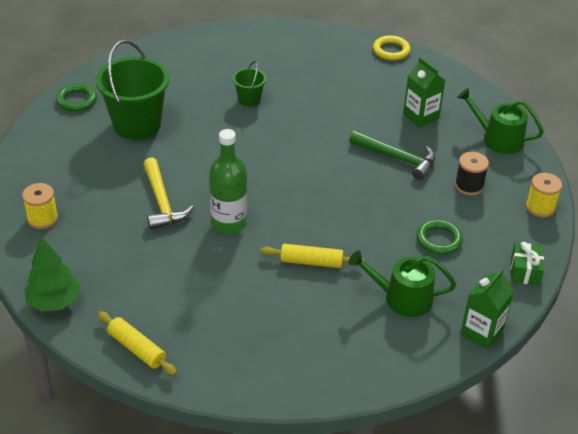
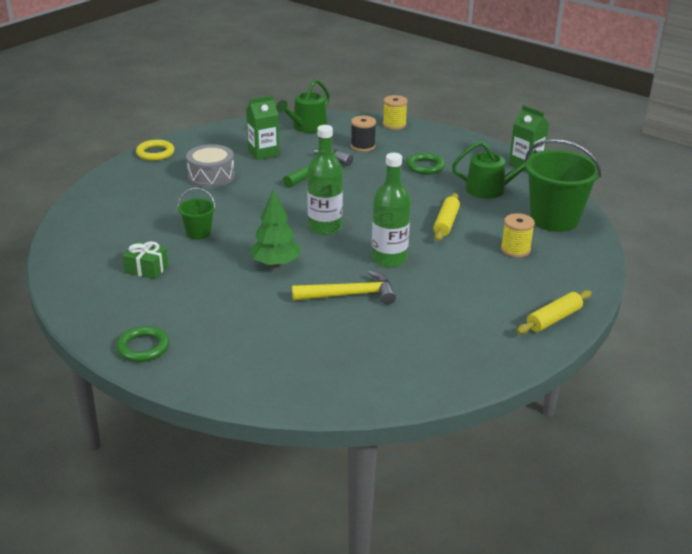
camera: 80 degrees left, 10 degrees down
yellow spool [22,183,58,229] -> yellow spool moved to [501,213,535,258]
green tree [24,237,81,312] -> green tree moved to [250,189,301,267]
green bucket [96,40,170,140] -> green bucket moved to [525,139,602,232]
green watering can [348,250,456,317] -> green watering can turned 105 degrees counterclockwise [452,141,537,199]
green gift [511,242,544,286] -> green gift moved to [122,241,168,279]
none -> grey drum [186,144,235,188]
none -> green bottle [307,125,343,235]

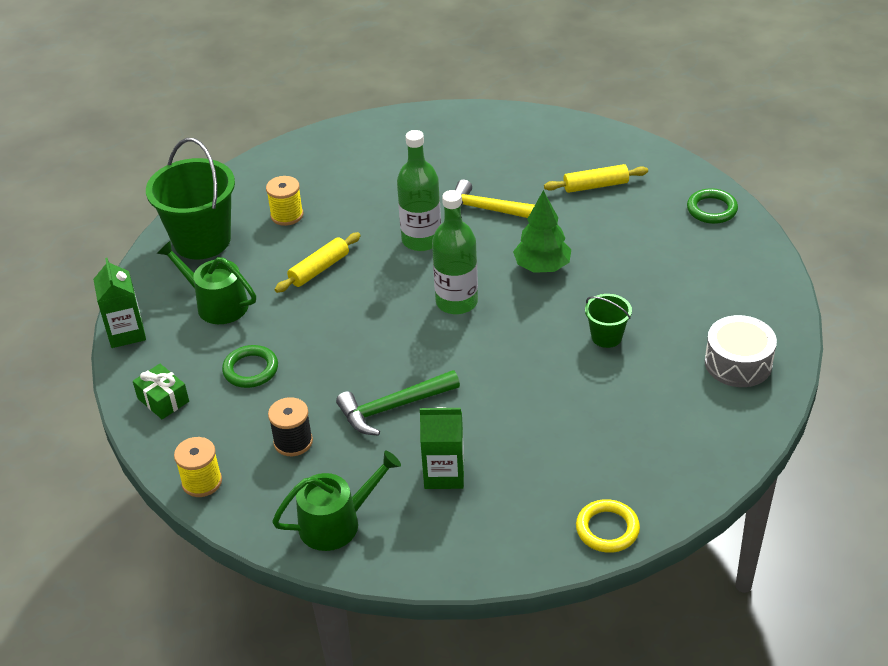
camera: 150 degrees left, 10 degrees up
green gift [122,241,168,279] -> green gift moved to [133,364,189,419]
grey drum [186,144,235,188] -> grey drum moved to [705,315,777,387]
yellow rolling pin [517,290,592,334] -> yellow rolling pin moved to [544,164,648,193]

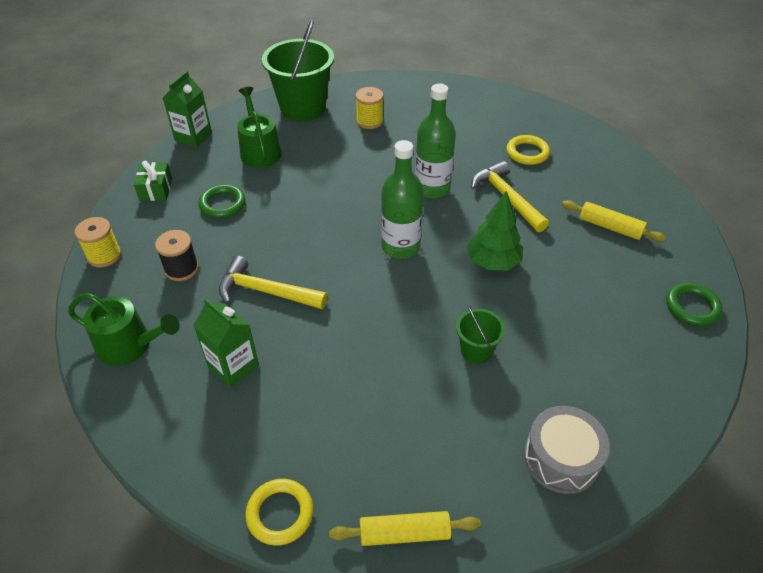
camera: 40 degrees right, 5 degrees up
yellow rolling pin [275,232,361,293] -> yellow rolling pin moved to [329,511,481,546]
green hammer [336,370,460,436] -> yellow hammer [219,256,327,309]
none -> yellow ring [507,135,550,165]

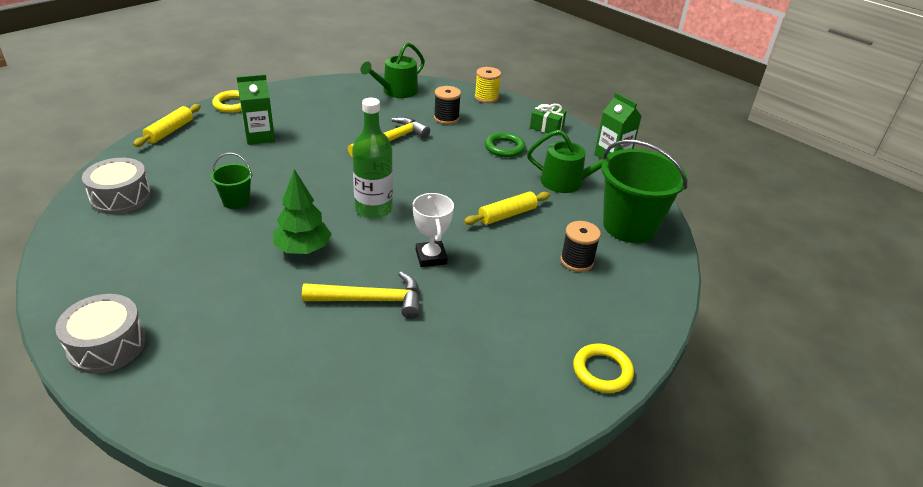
camera: 115 degrees right, 10 degrees down
green carton [194,298,259,388] -> green carton moved to [237,74,275,145]
yellow spool [356,87,384,129] -> black spool [560,221,601,272]
green bottle [415,84,456,198] -> white trophy [413,193,454,267]
yellow ring [507,135,550,165] -> yellow ring moved to [573,344,634,393]
yellow rolling pin [562,200,666,242] -> yellow rolling pin moved to [464,192,550,225]
green ring [666,283,723,326] -> grey drum [55,294,146,374]

